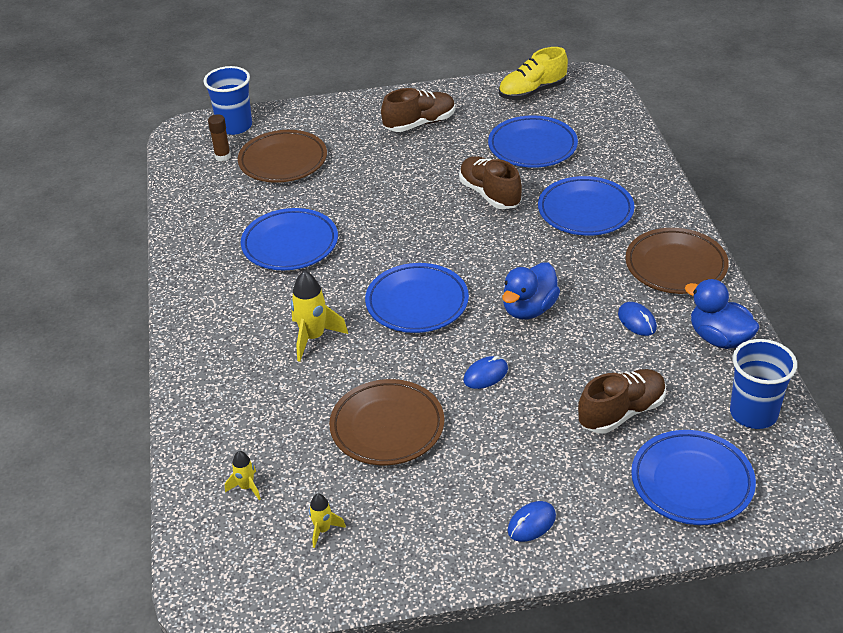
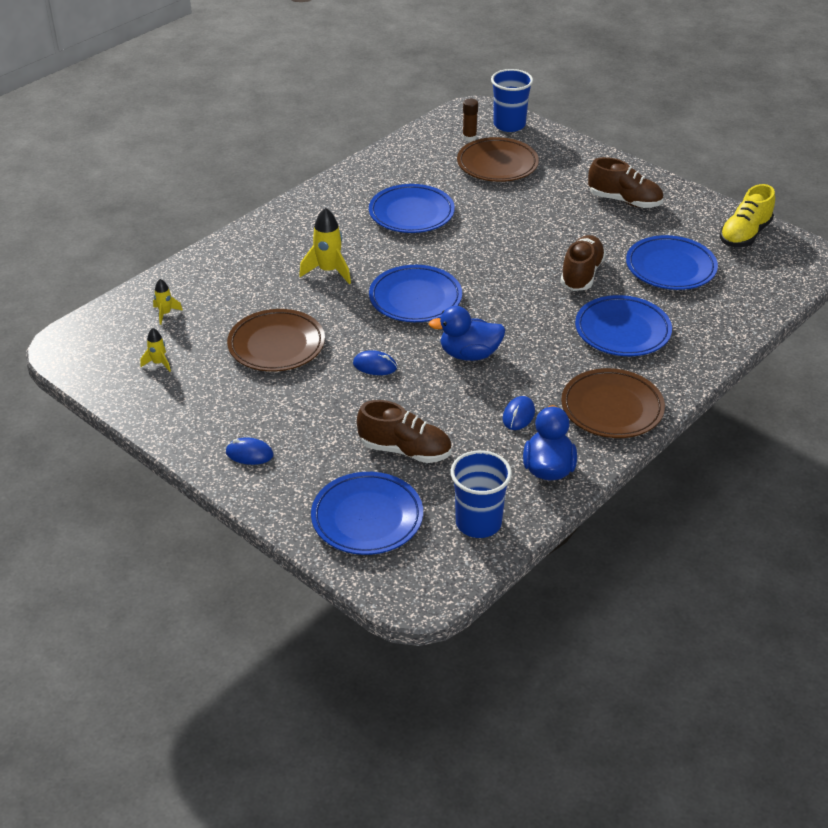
camera: 50 degrees right, 0 degrees up
yellow shoe [499,47,568,100] -> yellow shoe turned 75 degrees counterclockwise [720,184,775,247]

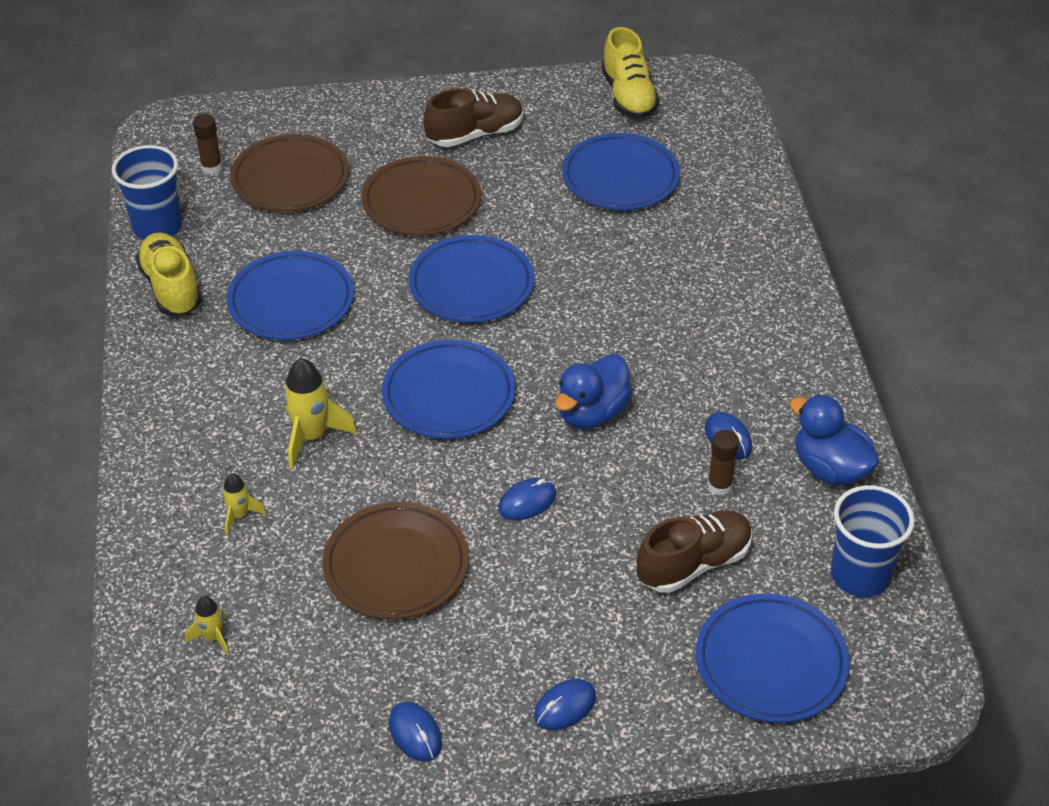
camera: 50 degrees left, 5 degrees up
yellow rocket [141,328,171,372] -> yellow rocket moved to [222,473,266,535]
blue cup [491,69,533,132] -> blue cup moved to [112,145,182,240]
brown shoe [560,235,606,291] -> none
brown plate [561,368,665,438] -> brown plate moved to [362,156,481,236]
blue plate [575,295,672,356] -> blue plate moved to [409,235,534,323]
none -> yellow shoe [136,232,202,315]
none -> blue mouse [389,702,442,761]
none -> brown glue stick [707,430,739,496]

